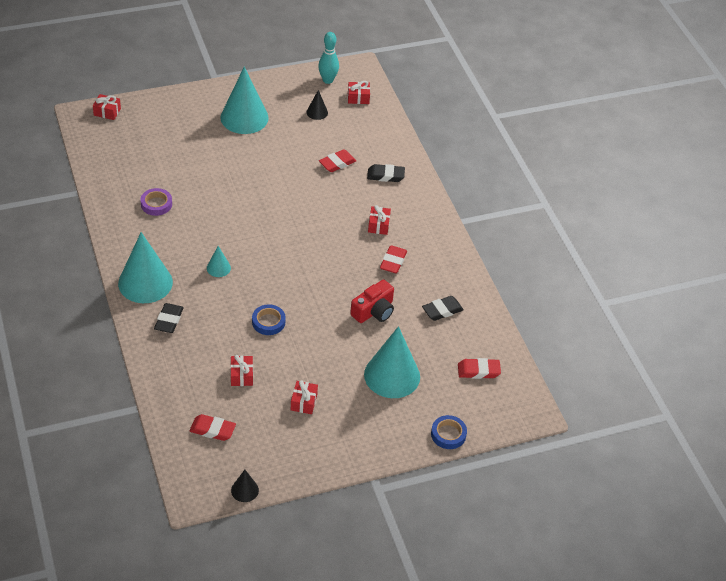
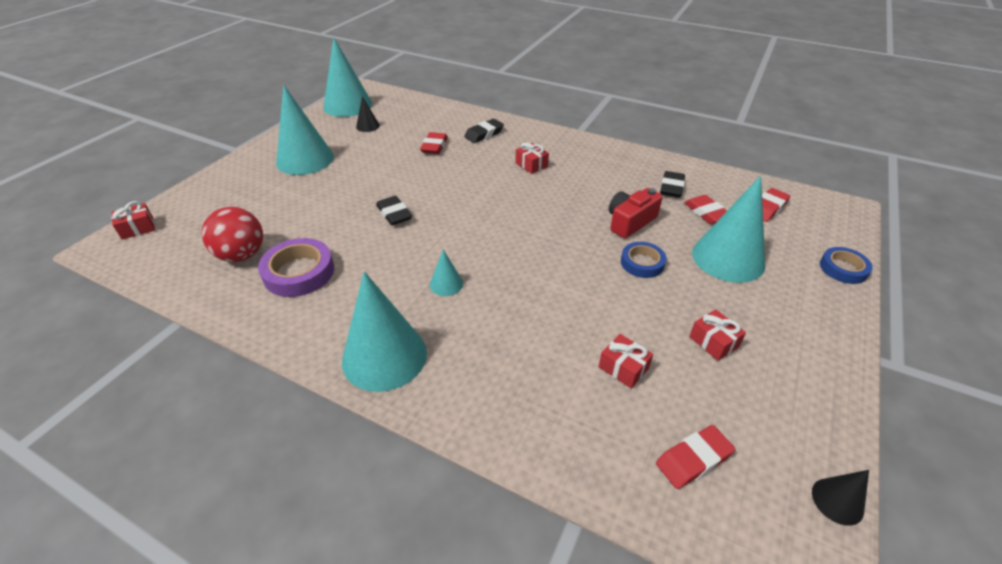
camera: 40 degrees left, 5 degrees down
purple tape [140,188,172,216] -> purple tape [258,238,334,297], size x1.57
black eraser [154,303,184,333] -> black eraser moved to [376,196,412,225]
blue tape [252,304,286,335] -> blue tape moved to [621,242,666,278]
turquoise bowling pin [318,32,339,84] -> turquoise cone [323,37,372,117]
red gift [348,81,370,104] -> none
red camera [350,280,394,323] -> red camera turned 135 degrees counterclockwise [609,188,663,238]
red eraser [380,245,407,274] -> red eraser moved to [684,195,727,224]
none -> red ball [202,207,263,262]

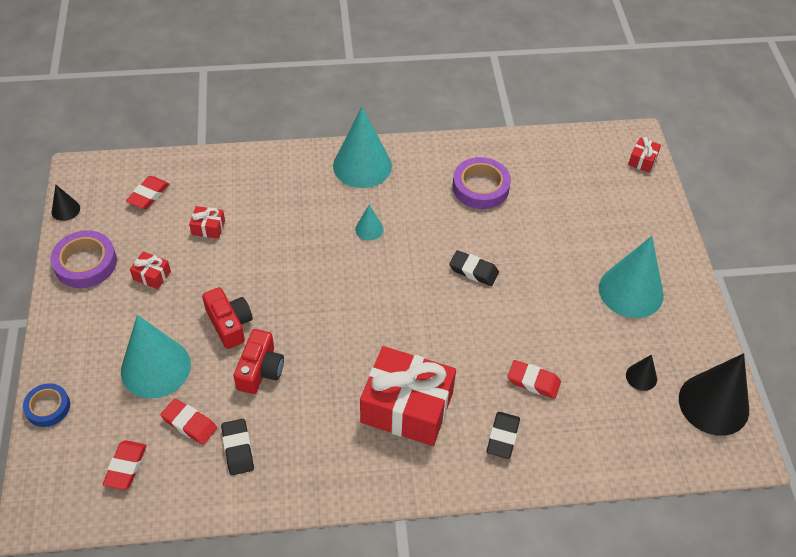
camera: 145 degrees right, 10 degrees up
red ball [202,207,263,262] -> none
turquoise cone [323,37,372,117] -> black cone [679,353,749,436]
red eraser [420,132,448,154] -> red eraser turned 45 degrees counterclockwise [508,360,561,399]
red gift [515,143,549,174] -> red gift [360,346,456,446], size x2.40
blue tape [621,242,666,278] -> red camera [202,287,253,349]
none -> purple tape [50,230,117,288]

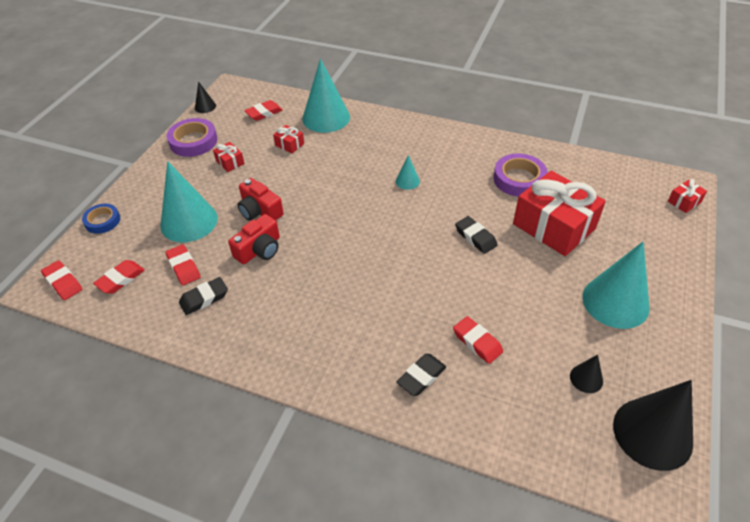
camera: 30 degrees right, 5 degrees down
red camera [202,287,253,349] -> red camera turned 135 degrees clockwise [238,178,284,221]
black eraser [221,419,254,475] -> black eraser turned 45 degrees clockwise [179,277,228,315]
turquoise cone [333,107,392,188] -> turquoise cone moved to [302,58,350,133]
red gift [360,346,456,446] -> red gift moved to [513,171,606,256]
none -> red eraser [41,260,82,300]

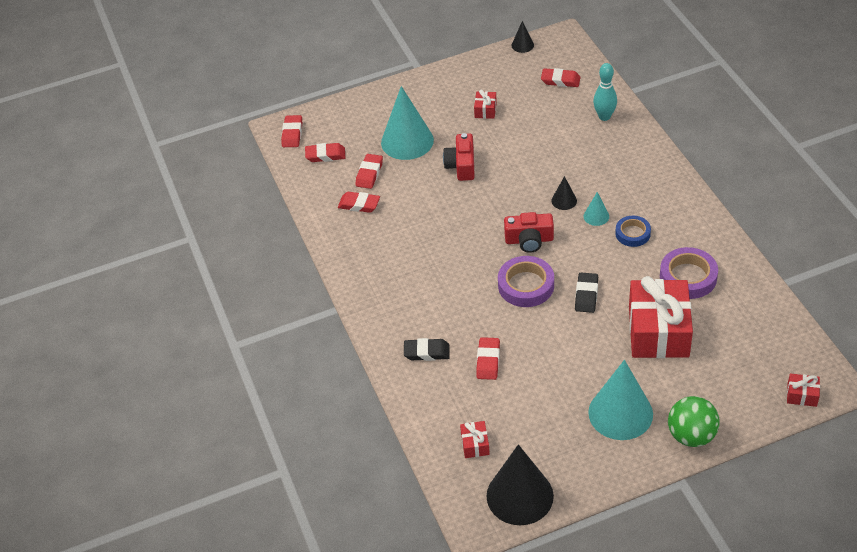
camera: 50 degrees right, 0 degrees up
blue tape [82,204,120,234] -> blue tape moved to [615,216,651,247]
purple tape [167,118,217,157] -> purple tape moved to [498,256,554,307]
black eraser [179,277,228,315] -> red eraser [338,192,380,213]
red camera [228,214,280,264] -> red camera moved to [504,212,554,253]
red gift [273,125,304,153] -> red gift moved to [460,421,490,458]
turquoise cone [302,58,350,133] -> turquoise bowling pin [593,63,617,121]
black cone [570,355,603,393] -> black cone moved to [552,176,577,210]
none -> green ball [668,396,720,447]

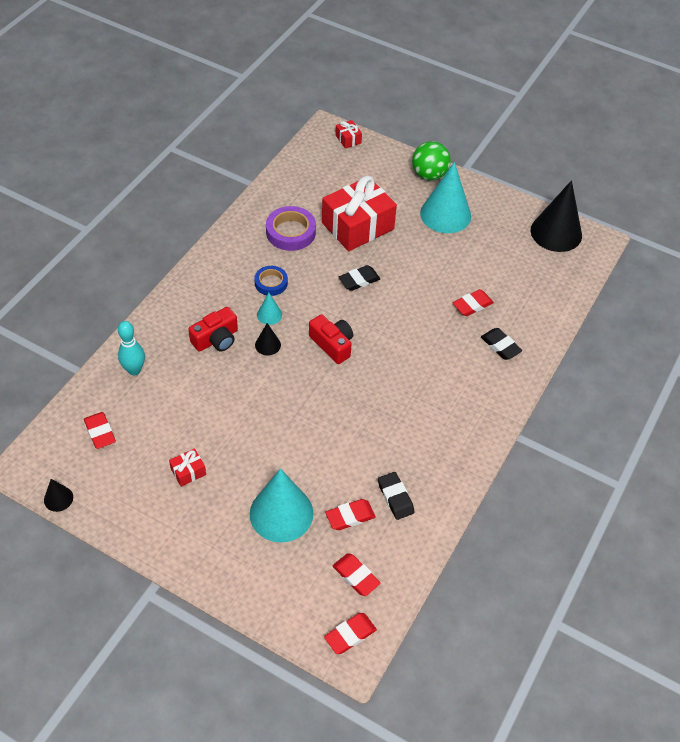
camera: 135 degrees left, 5 degrees up
red eraser [338,192,380,213] -> black eraser [378,472,415,520]
red camera [443,133,475,181] -> red camera moved to [188,307,238,352]
red gift [460,421,490,458] -> none
purple tape [498,256,554,307] -> none

